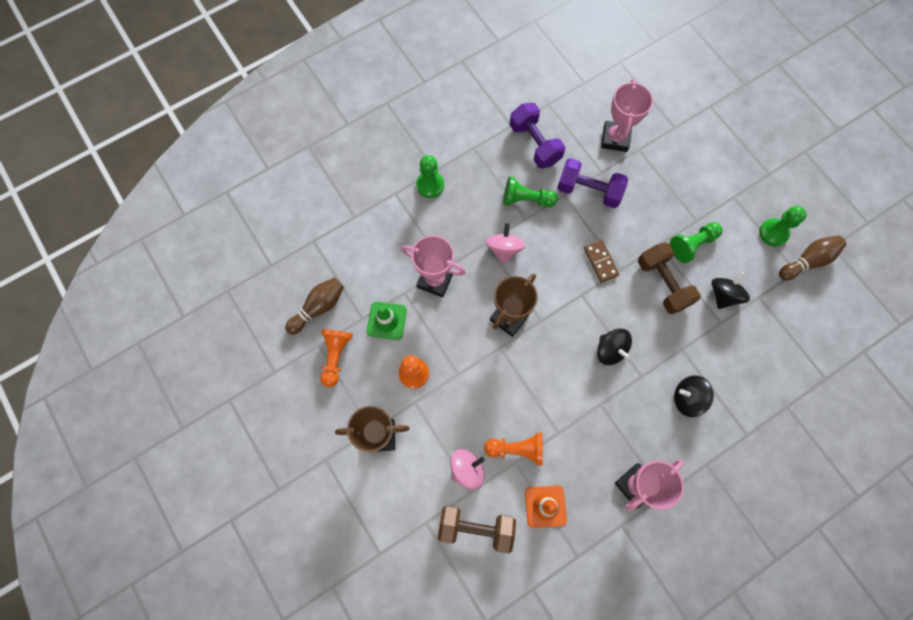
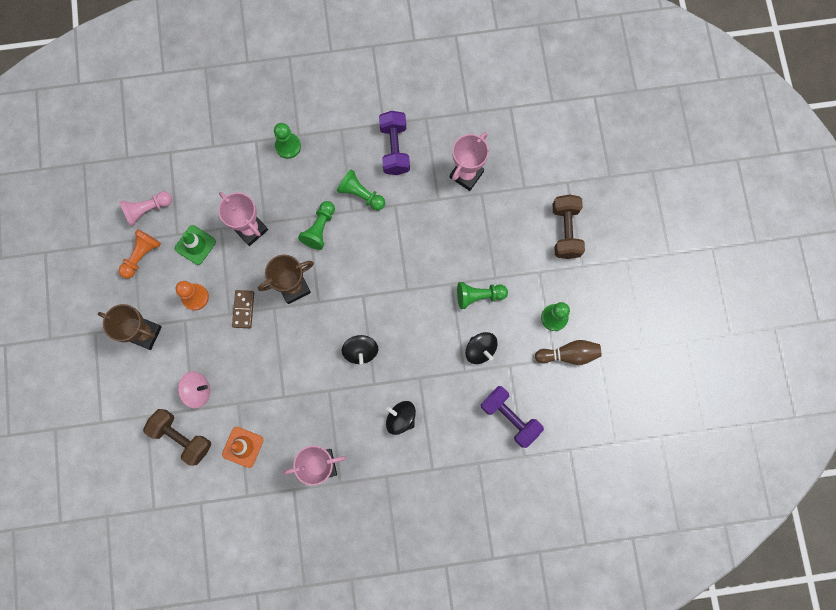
camera: 25 degrees right, 5 degrees up
brown bowling pin [285,277,344,335] -> pink pawn [119,191,172,226]
orange pawn [484,432,543,465] -> none
pink spinning top [486,223,525,264] -> green pawn [298,201,335,250]
purple dumbbell [557,158,628,208] -> purple dumbbell moved to [481,386,544,448]
brown domino [584,240,619,283] -> brown domino moved to [232,290,254,328]
brown dumbbell [638,242,701,314] -> brown dumbbell moved to [552,194,585,259]
black spinning top [711,271,750,309] -> black spinning top turned 90 degrees clockwise [465,332,498,364]

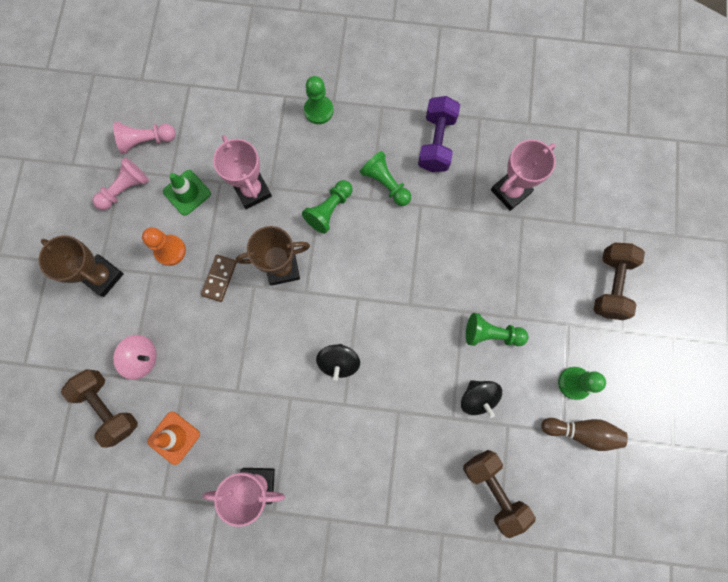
camera: 15 degrees right, 0 degrees up
orange pawn [119,229,161,278] -> pink pawn [92,157,149,210]
black spinning top [386,401,416,435] -> none
purple dumbbell [481,386,544,448] -> brown dumbbell [463,450,536,538]

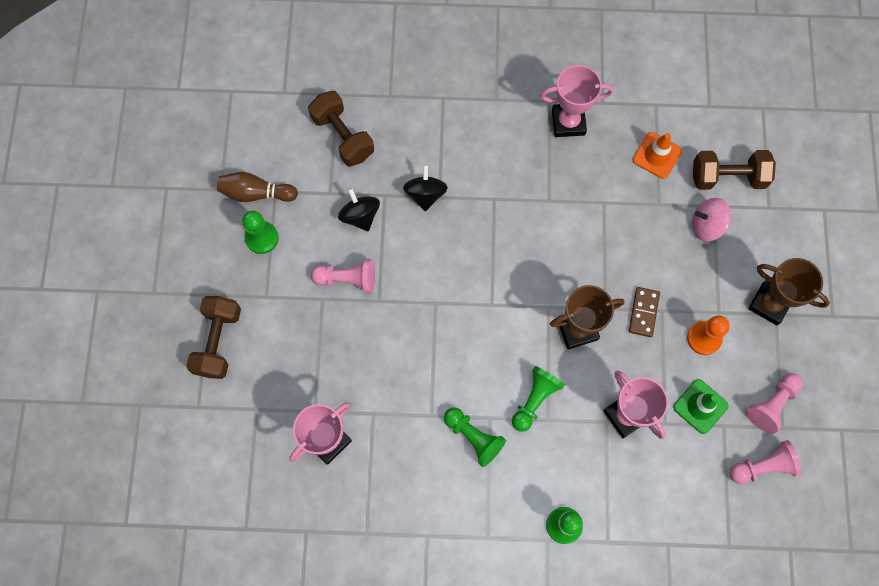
camera: 175 degrees right, 5 degrees down
brown dumbbell [61,369,138,448] -> brown dumbbell turned 45 degrees counterclockwise [693,150,776,190]
black spinning top [316,344,360,381] -> black spinning top moved to [403,165,448,211]
purple dumbbell [418,96,460,172] -> none
green pawn [466,313,528,346] -> pink pawn [311,259,375,293]

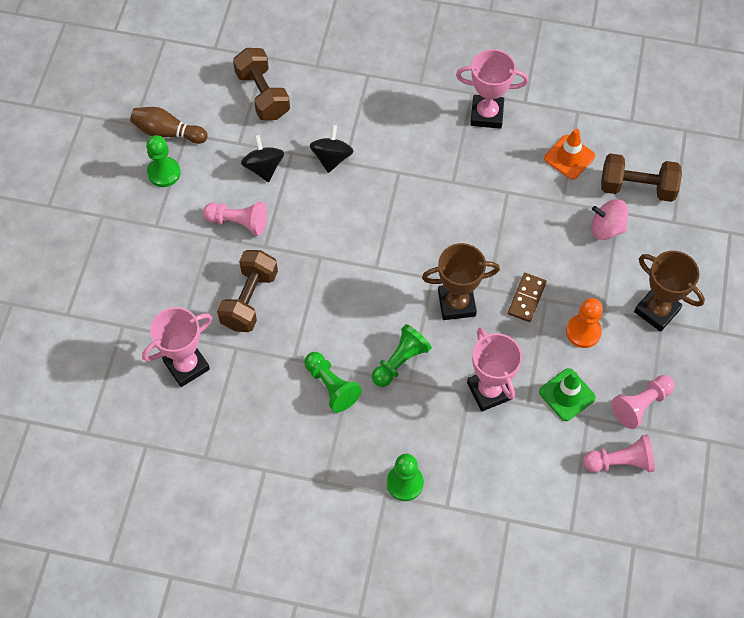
camera: 10 degrees right, 10 degrees down
brown dumbbell [186,296,241,379] -> brown dumbbell moved to [217,250,278,332]

